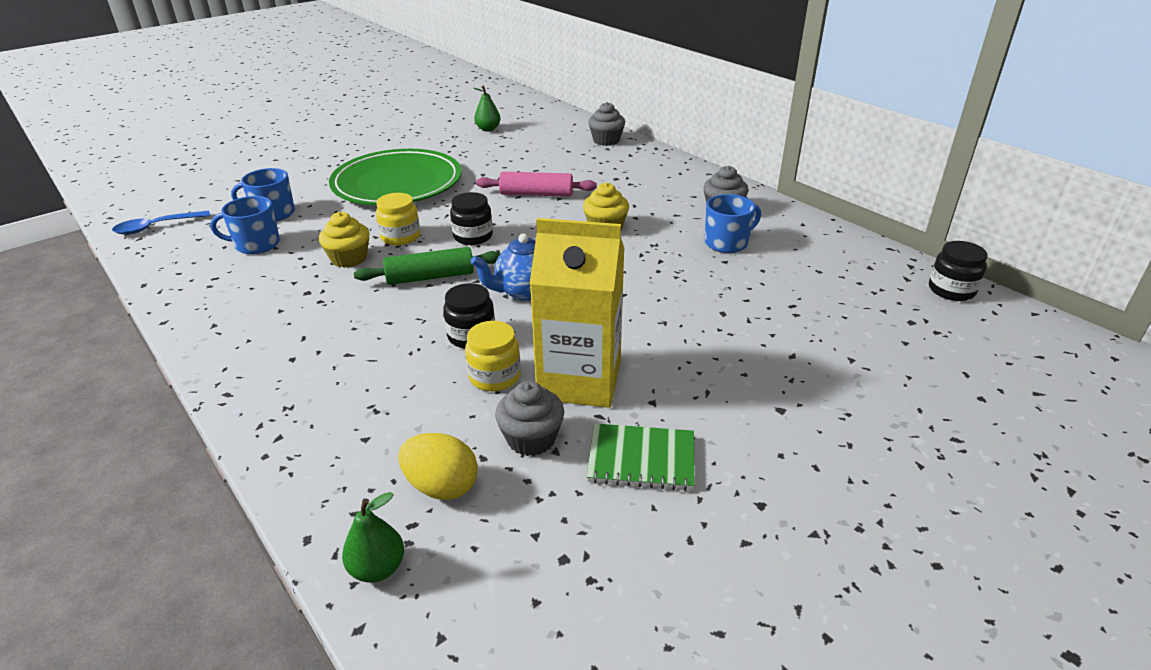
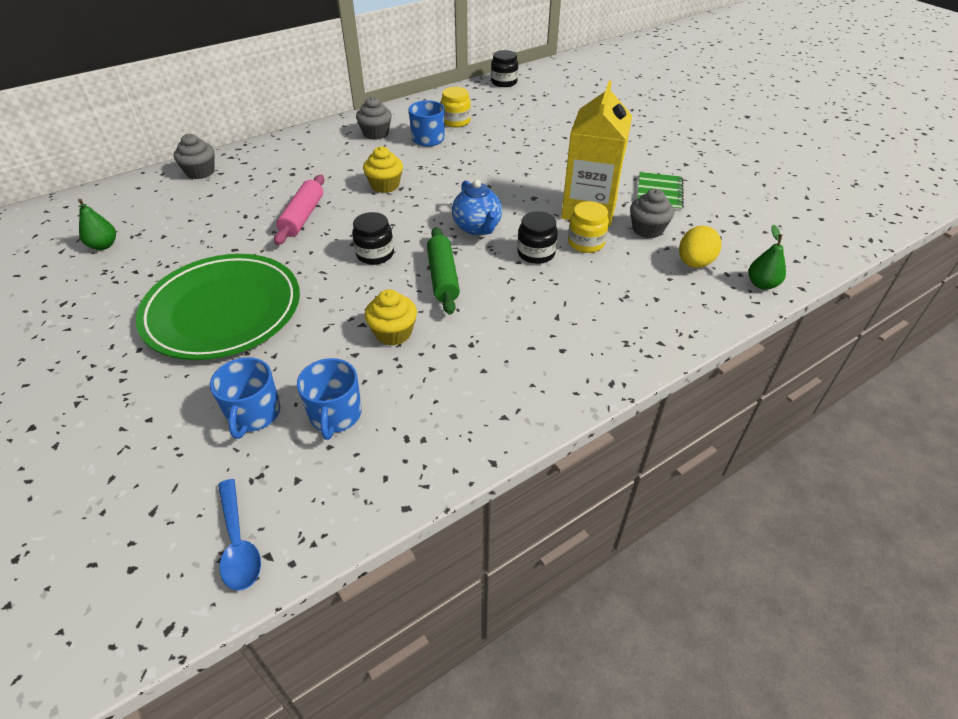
camera: 85 degrees left, 10 degrees up
yellow jar [376,193,420,245] -> yellow jar moved to [441,87,471,127]

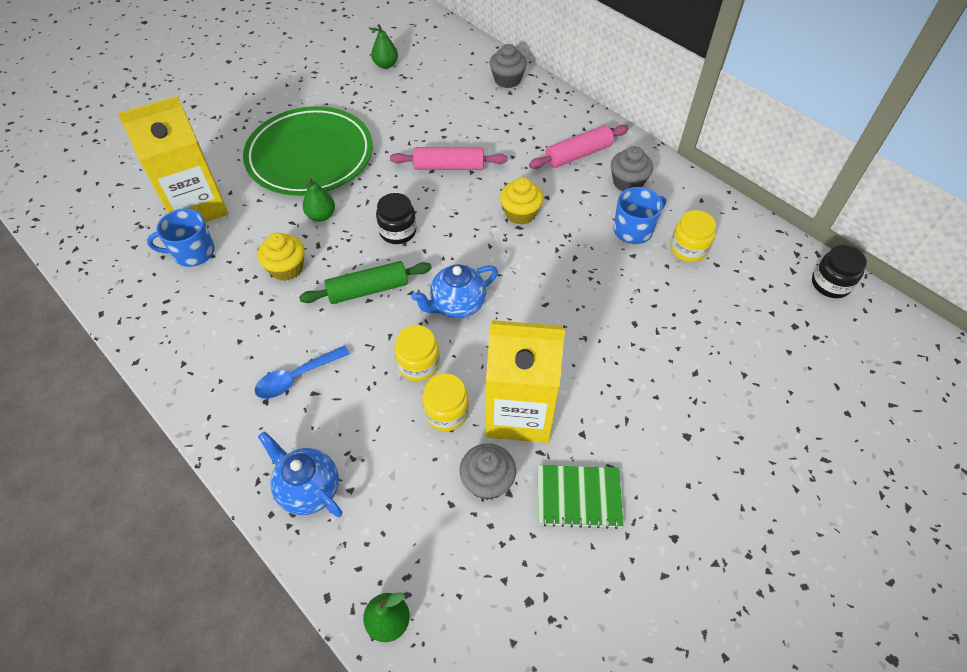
camera: 80 degrees right, 10 degrees up
blue mug [210,357,280,439] -> yellow carton [118,96,228,222]
blue spoon [218,479,261,591] -> blue spoon moved to [255,345,350,399]
black jar [517,211,558,264] -> yellow jar [394,325,440,381]
yellow egg [679,226,721,268] -> none
none -> blue teapot [258,431,342,517]
none -> green pear [303,177,335,222]
none -> pink rolling pin [529,125,629,169]

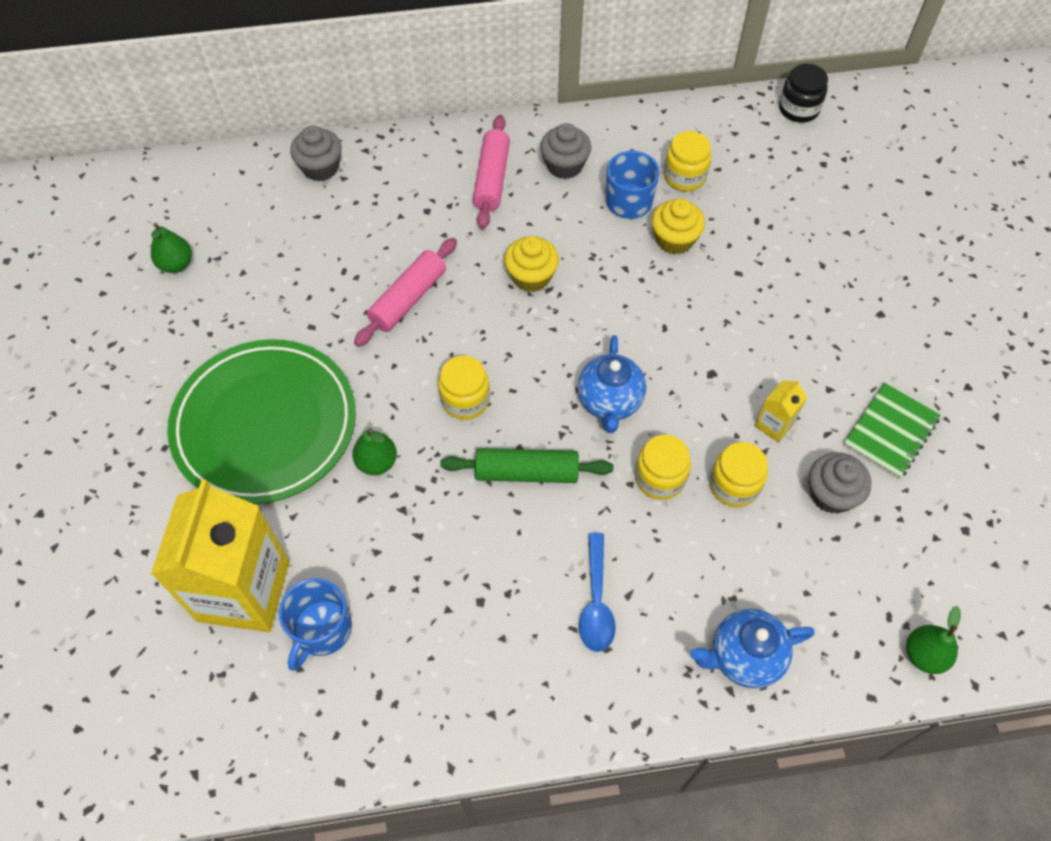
camera: 55 degrees left, 5 degrees up
yellow cupcake [258,233,305,281] -> yellow cupcake moved to [652,199,705,255]
green rolling pin [299,261,432,304] -> green rolling pin turned 75 degrees clockwise [440,448,613,483]
black jar [376,193,416,244] -> yellow jar [438,356,490,420]
yellow carton [486,320,565,443] -> yellow carton [755,379,807,442], size x0.42

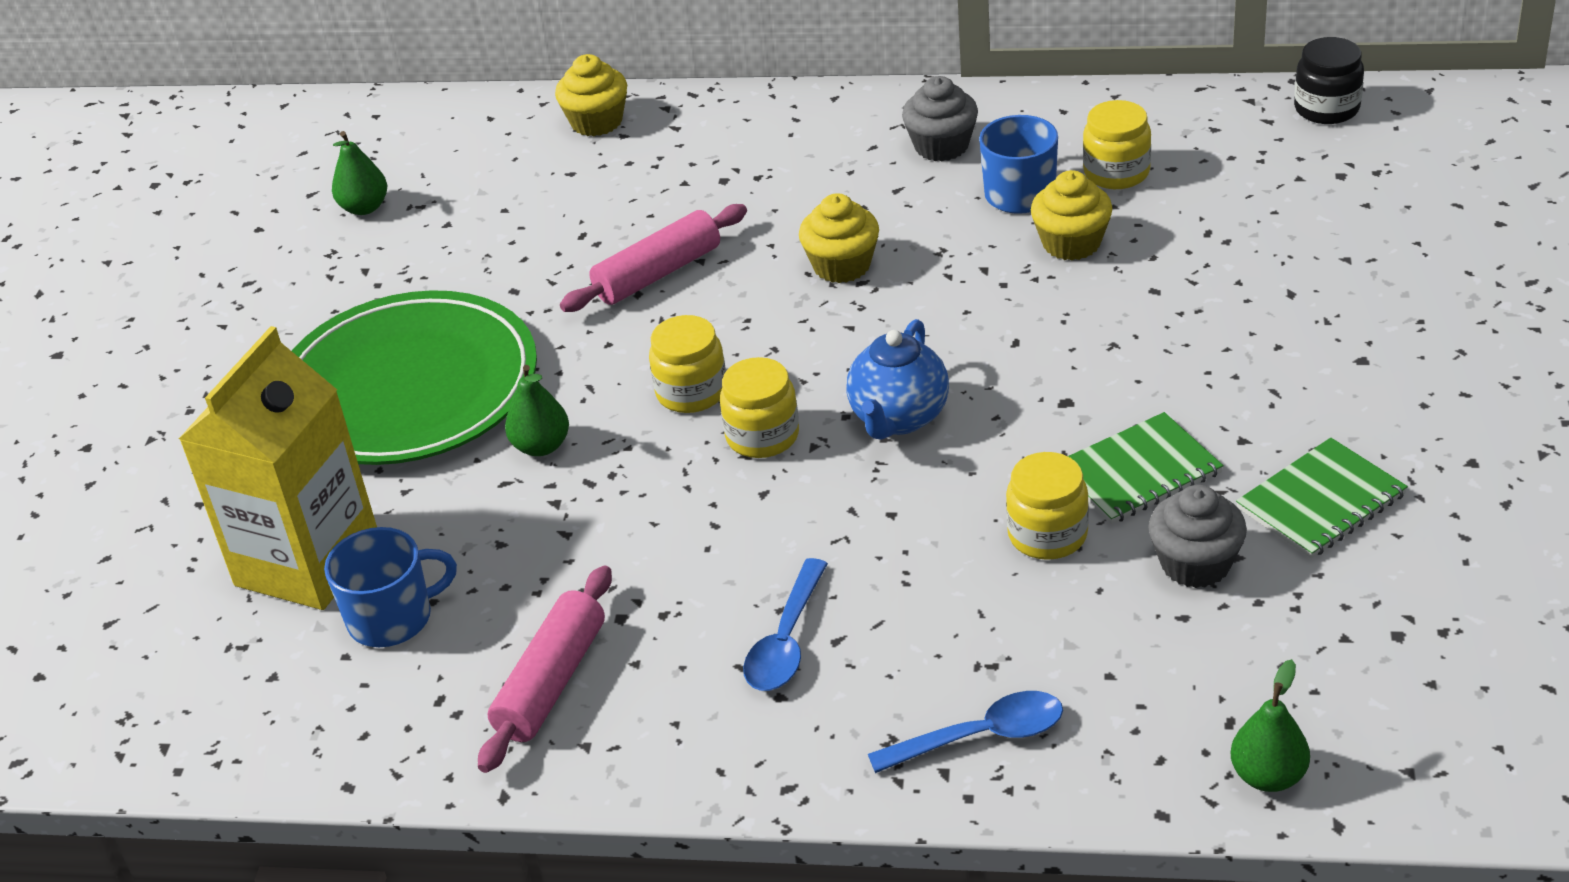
camera: 20 degrees right, 20 degrees down
blue mug [279,578,352,671] -> blue mug turned 150 degrees counterclockwise [324,527,457,647]
grey cupcake [290,126,342,181] -> yellow cupcake [555,54,627,136]
green rolling pin [440,448,613,483] -> none
pink rolling pin [473,115,510,229] -> pink rolling pin moved to [478,565,612,773]
yellow jar [635,435,691,500] -> yellow jar moved to [720,357,799,458]
blue teapot [690,609,815,688] -> blue spoon [868,691,1063,773]
yellow carton [755,379,807,442] -> green notebook [1068,412,1223,524]

